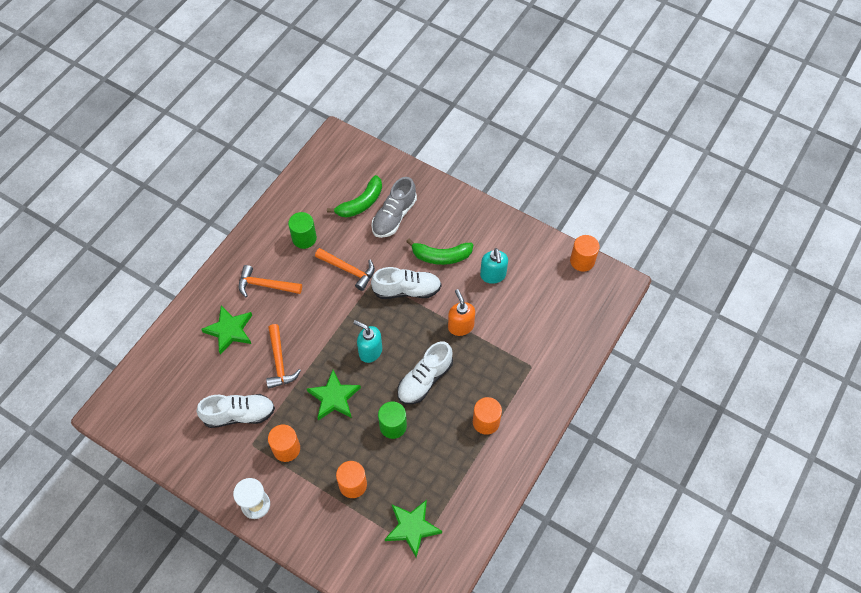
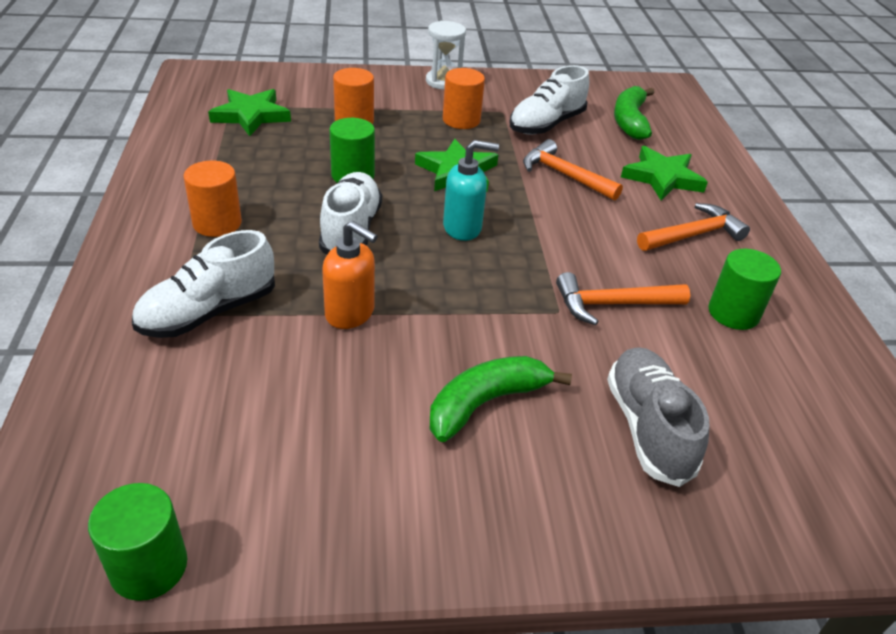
camera: 140 degrees right, 20 degrees down
green banana [327,175,382,218] -> green banana moved to [614,86,655,140]
white shoe [371,267,441,299] -> white shoe moved to [132,230,275,338]
turquoise soap dispenser [480,248,508,284] -> none
orange cylinder [570,235,600,272] -> green cylinder [88,483,187,601]

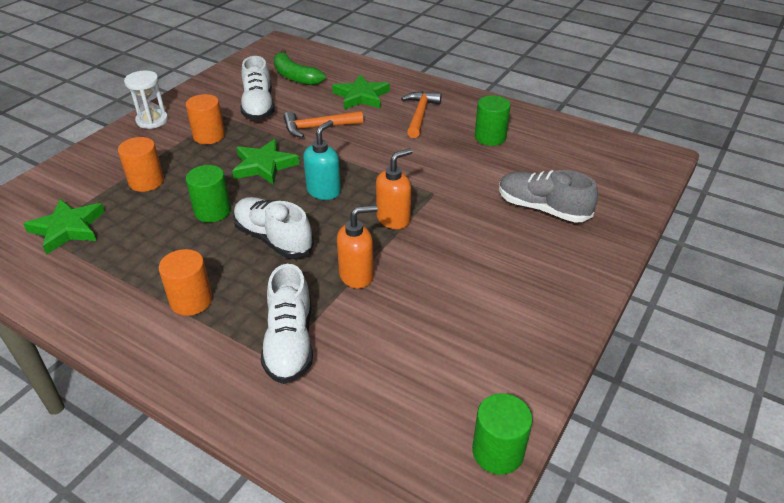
camera: 50 degrees left, 0 degrees up
green banana [430,356,572,442] -> none
orange hammer [556,272,690,325] -> none
none -> orange soap dispenser [376,148,413,229]

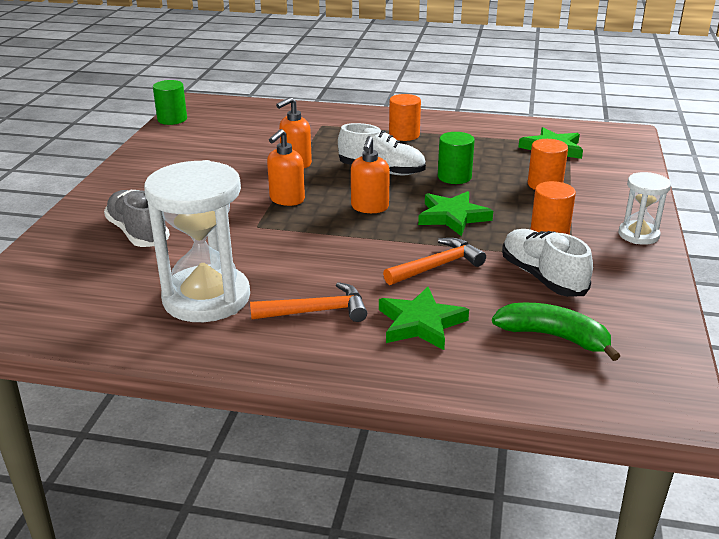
camera: 160 degrees right, 10 degrees down
white shoe [261,264,313,384] -> none
turquoise soap dispenser [303,120,341,200] -> orange soap dispenser [351,136,390,213]
orange hammer [401,91,442,138] -> orange hammer turned 90 degrees counterclockwise [250,282,367,322]
green cylinder [475,95,511,146] -> white hourglass [144,160,250,322]
grey shoe [499,170,598,223] -> grey shoe turned 135 degrees counterclockwise [104,190,170,247]

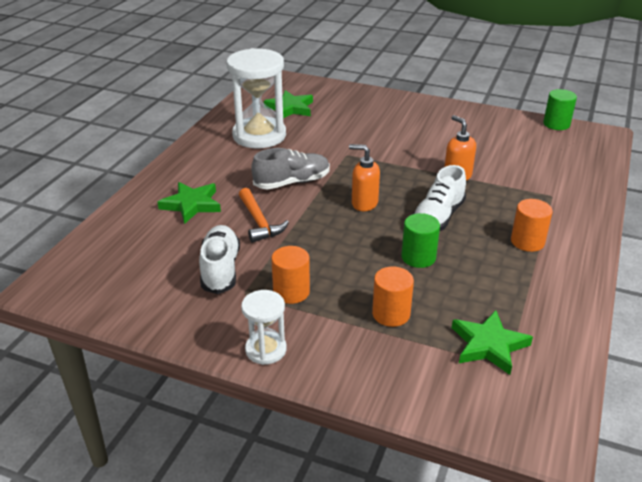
camera: 100 degrees right, 5 degrees up
grey shoe [104,190,170,247] -> grey shoe moved to [251,148,330,189]
orange hammer [250,282,367,322] -> none
orange soap dispenser [267,129,305,206] -> none
green star [418,191,493,236] -> green star moved to [264,90,313,118]
green banana [492,303,620,361] -> none
white shoe [502,229,593,297] -> white shoe turned 75 degrees counterclockwise [199,225,240,294]

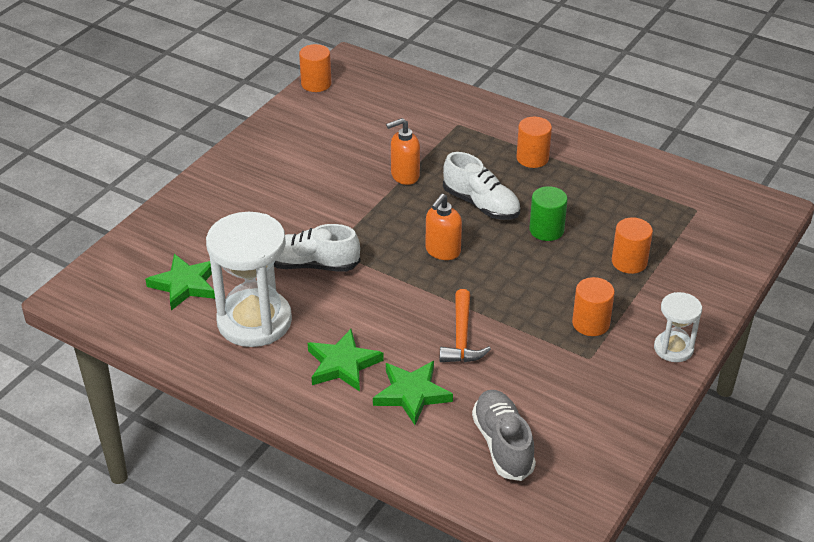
camera: 80 degrees left, 5 degrees up
white shoe [199,225,240,294] -> white shoe moved to [274,224,360,272]
orange hammer [239,188,289,243] -> orange hammer turned 105 degrees clockwise [439,289,491,362]
grey shoe [251,148,330,189] -> grey shoe moved to [472,390,536,481]
green star [452,310,533,375] -> green star moved to [308,329,384,391]
green cylinder [543,89,577,130] -> orange cylinder [299,44,332,92]

